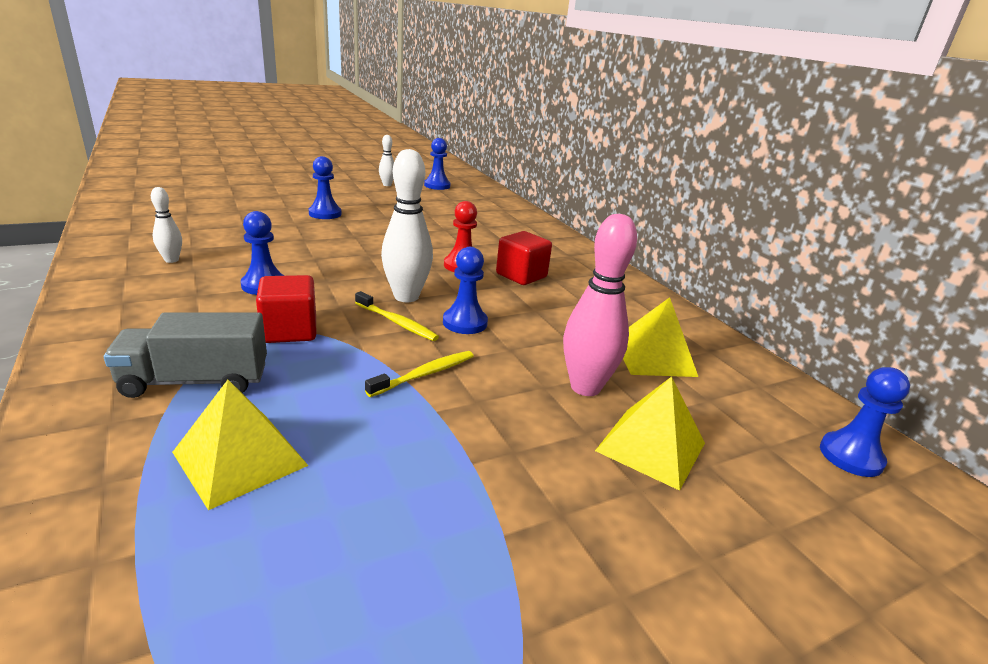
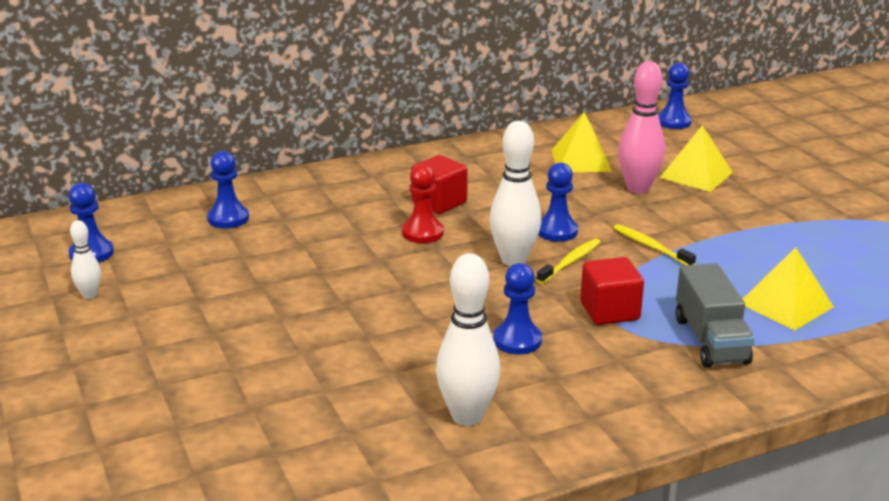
camera: 85 degrees left, 0 degrees up
white bowling pin [151,187,182,263] -> white bowling pin [436,253,500,426], size x1.88
blue pawn [309,156,342,219] -> blue pawn moved to [207,151,249,228]

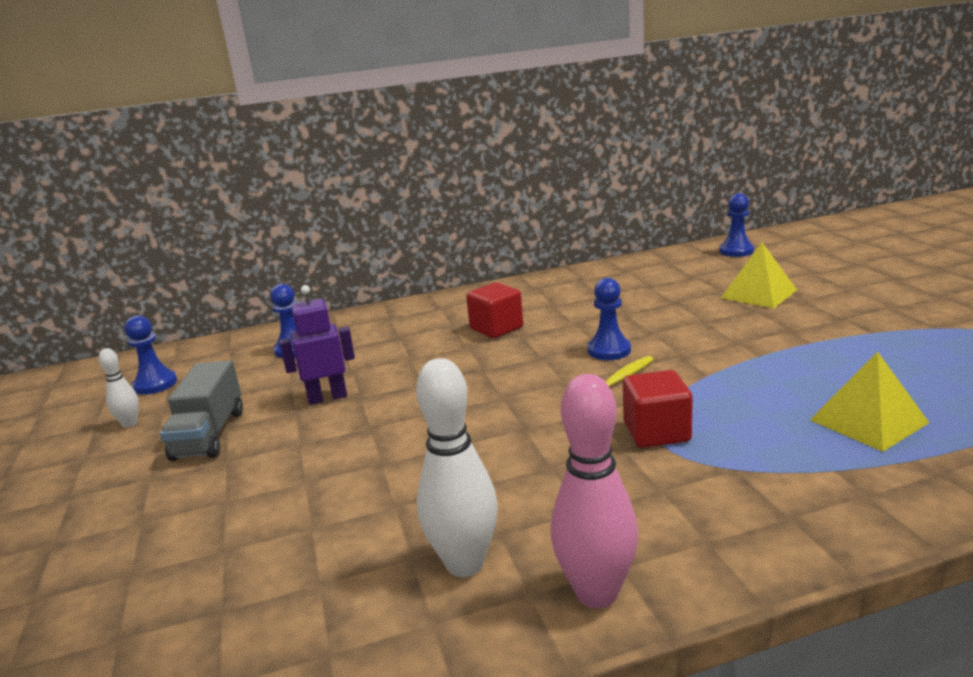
camera: 10 degrees right, 5 degrees down
red pawn [402,164,444,243] -> none
white bowling pin [490,121,541,266] -> none
blue pawn [493,263,542,354] -> none
yellow pyramid [551,112,612,172] -> none
yellow toothbrush [614,224,696,265] -> none
pink bowling pin [618,61,665,194] -> pink bowling pin moved to [551,374,638,608]
grey truck [676,263,755,368] -> grey truck moved to [160,360,243,461]
none -> purple robot [279,285,355,405]

